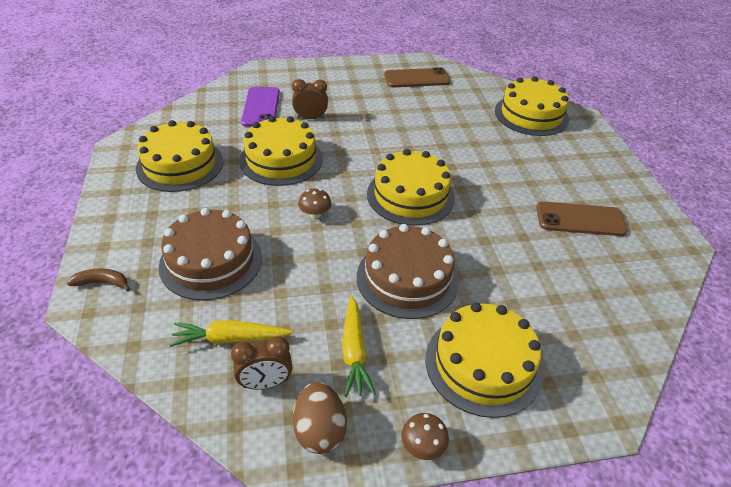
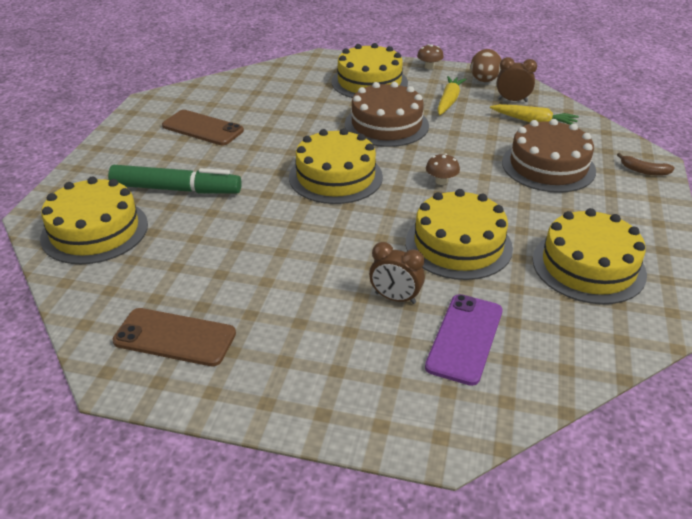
camera: 155 degrees left, 5 degrees down
none -> green marker [108,165,242,194]

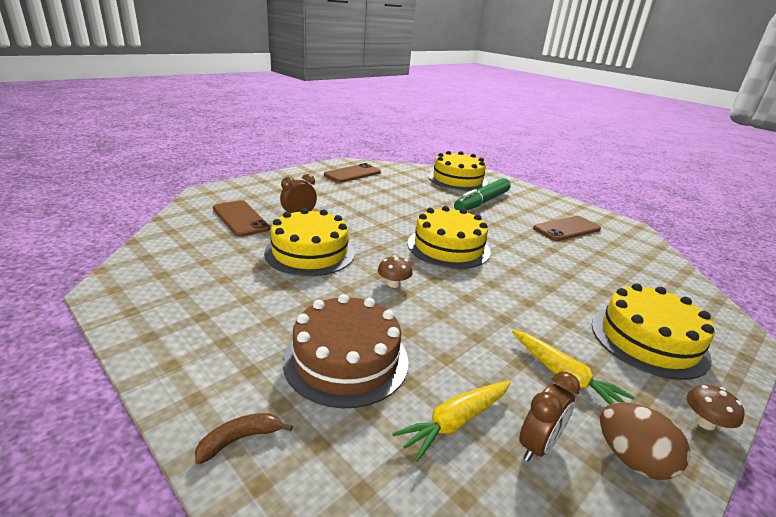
camera: 120 degrees right, 10 degrees down
brown cake [345,82,429,147] -> none
purple phone [425,294,503,386] -> brown phone [213,200,270,237]
yellow cake [533,208,647,304] -> none

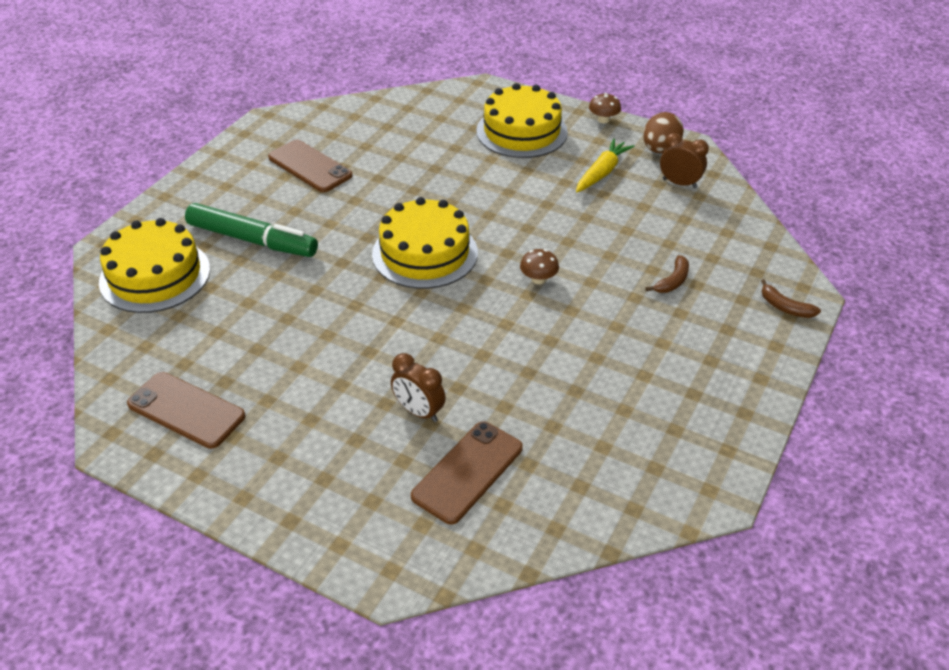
camera: 105 degrees left, 15 degrees up
yellow cake [264,208,355,276] -> none
brown cake [283,294,408,408] -> brown banana [645,255,689,293]
yellow carrot [392,381,511,462] -> none

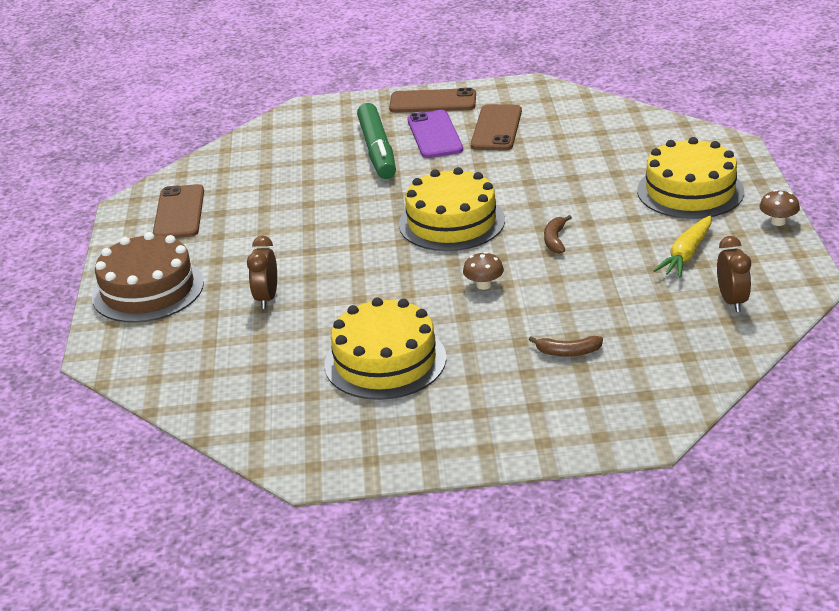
camera: 60 degrees right, 10 degrees down
yellow cake [99,218,210,313] -> yellow cake moved to [324,297,446,400]
brown phone [411,421,523,524] -> brown phone moved to [389,88,476,113]
yellow carrot [576,139,635,192] -> yellow carrot turned 120 degrees clockwise [653,215,712,278]
brown egg [643,112,684,153] -> none
brown banana [761,279,821,318] -> brown banana moved to [544,215,572,254]
none -> brown cake [92,232,204,323]
none -> purple phone [407,110,463,158]

